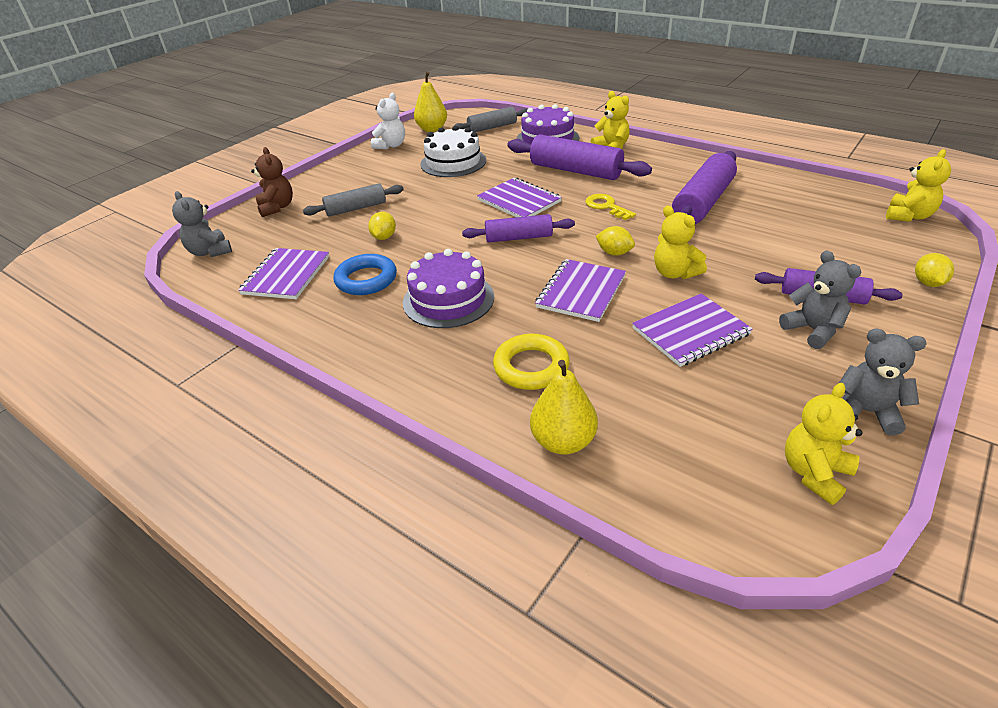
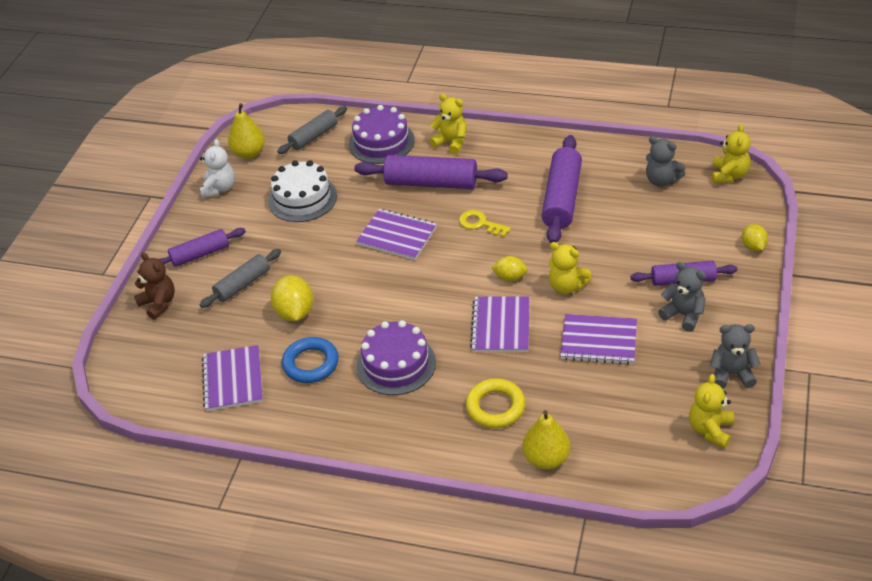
camera: 20 degrees left, 5 degrees up
grey teddy bear [172,191,232,257] -> grey teddy bear moved to [646,136,686,187]
yellow lemon [368,212,396,240] -> yellow lemon [271,275,313,321], size x1.65
purple rolling pin [462,214,575,243] -> purple rolling pin moved to [159,228,246,267]
purple notebook [632,293,753,367] -> purple notebook turned 60 degrees clockwise [560,314,637,364]

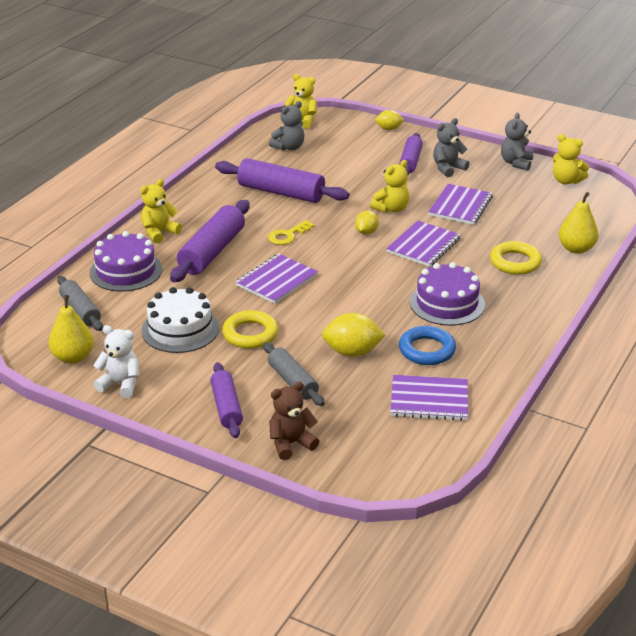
camera: 80 degrees left, 10 degrees down
purple notebook [470,297,530,352] -> purple notebook turned 75 degrees counterclockwise [386,220,461,267]
none -> yellow ring [222,310,278,349]

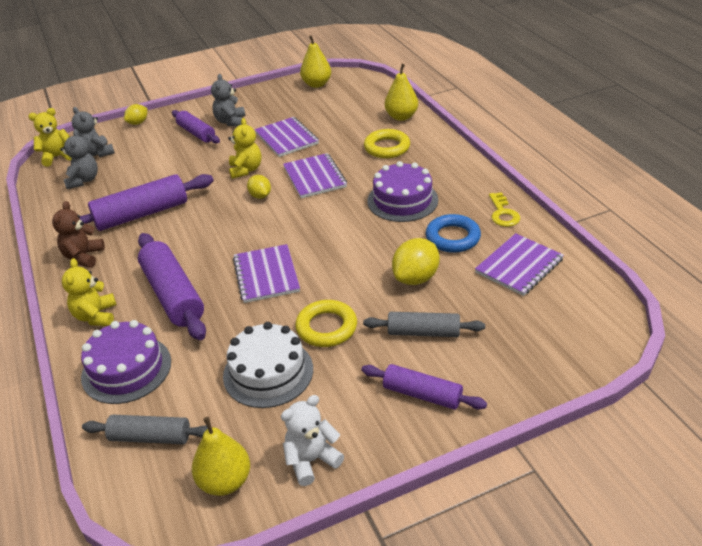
camera: 50 degrees left, 5 degrees up
yellow key [268,220,314,245] -> yellow key moved to [489,192,520,227]
brown teddy bear [269,381,319,460] -> brown teddy bear moved to [52,201,105,268]
grey teddy bear [501,113,533,171] -> grey teddy bear moved to [72,107,115,157]
yellow teddy bear [553,134,589,185] -> yellow pear [300,35,331,88]

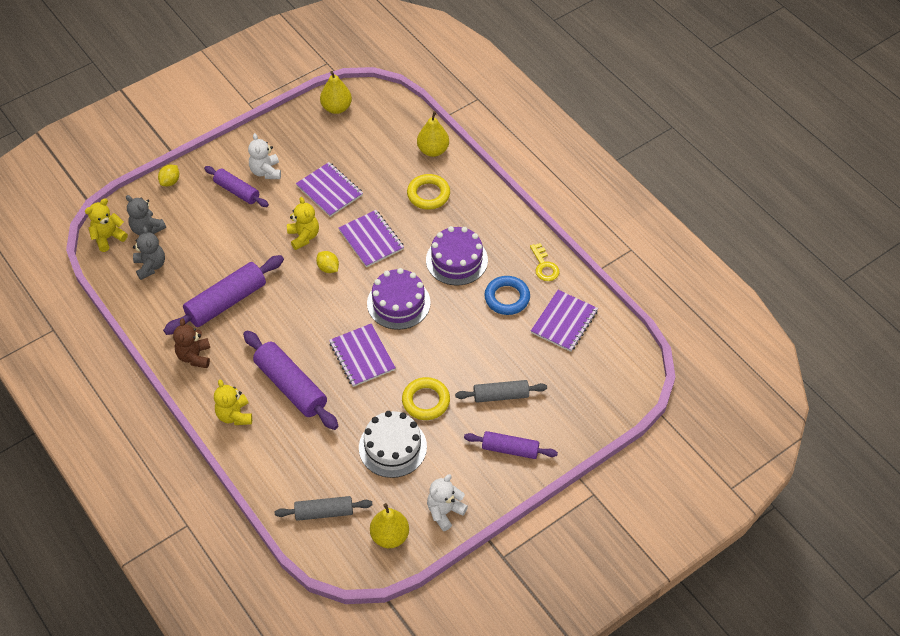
camera: 15 degrees left, 15 degrees up
purple cake [81,320,171,404] -> purple cake moved to [367,268,431,330]
grey teddy bear [211,74,246,127] -> white teddy bear [248,133,281,179]
yellow lemon [392,238,440,285] -> none

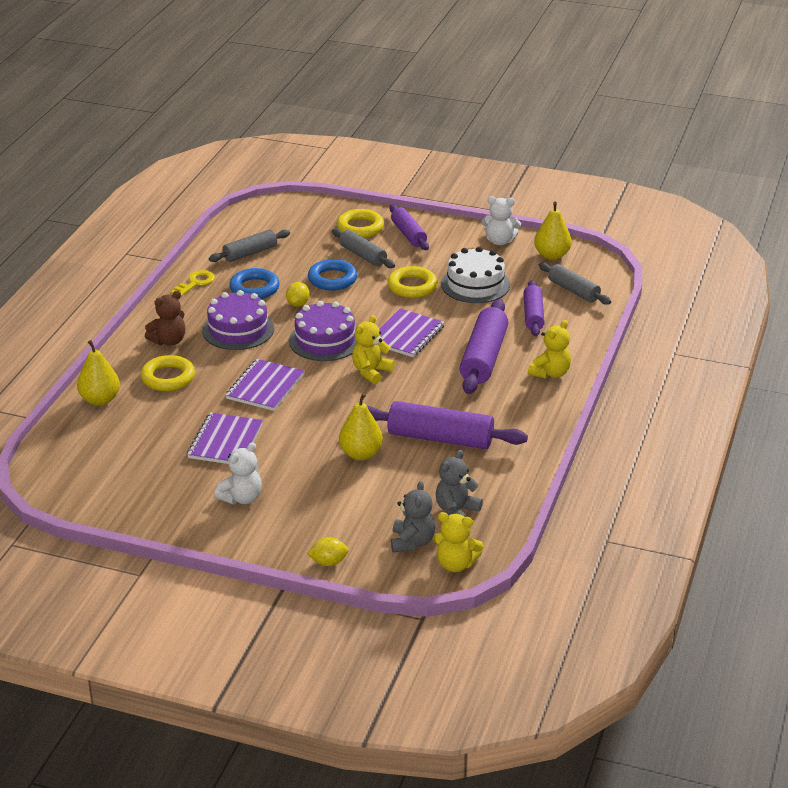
camera: 125 degrees left, 20 degrees down
brown teddy bear [173,318,210,368] -> brown teddy bear moved to [145,290,185,346]
purple rolling pin [204,166,269,207] -> purple rolling pin moved to [523,280,545,336]
yellow teddy bear [287,197,319,250] -> yellow teddy bear moved to [352,315,395,384]
yellow lemon [316,251,339,273] -> yellow lemon moved to [286,282,310,307]
yellow pear [320,71,352,114] -> yellow pear moved to [339,393,383,460]
purple notebook [531,290,598,352] -> grey rolling pin [209,230,290,262]
none -> blue ring [308,259,357,291]
none -> yellow ring [337,209,384,238]

